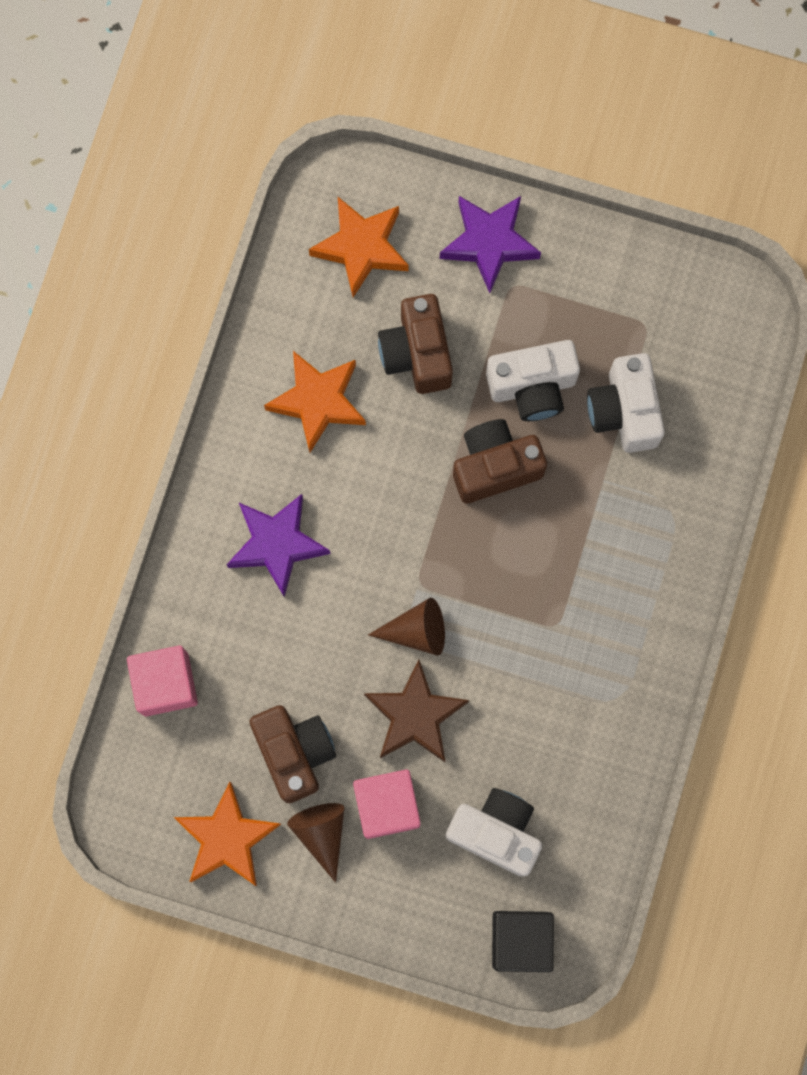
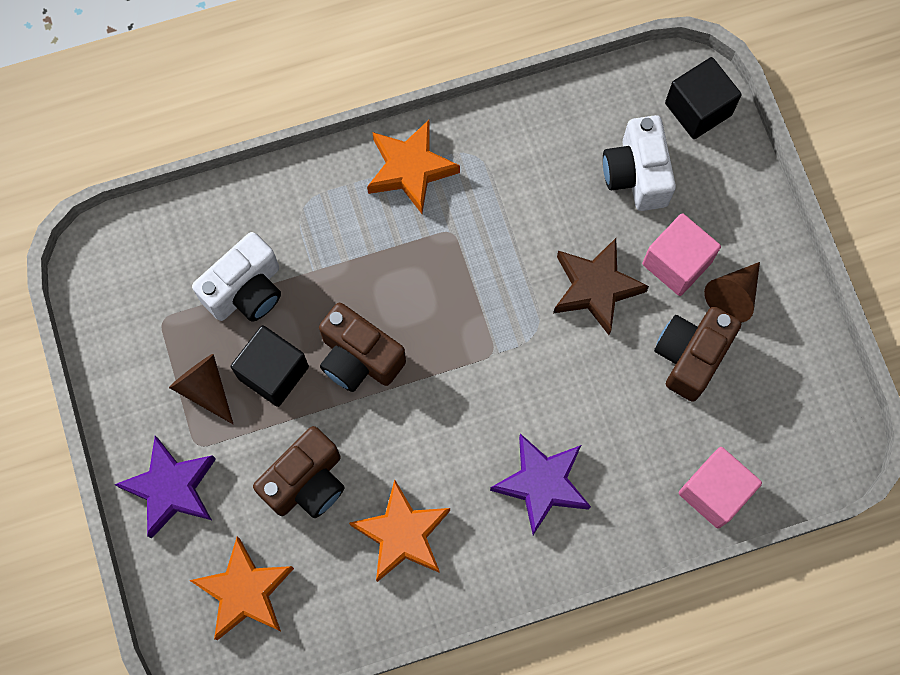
camera: 125 degrees left, 5 degrees down
orange star [174,782,281,886] -> orange star moved to [367,120,460,214]
brown cone [368,598,445,656] -> brown cone moved to [169,354,233,424]
white camera [486,340,580,421] -> black cube [231,325,309,407]

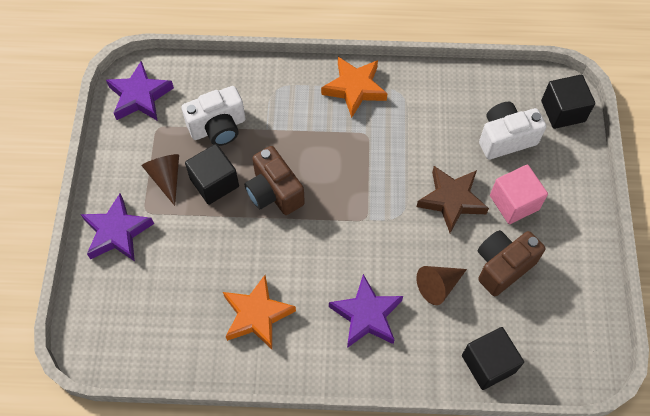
camera: 20 degrees right, 10 degrees down
orange star [189,537,294,640] -> none
brown camera [253,426,344,518] -> none
white camera [603,115,676,211] -> white camera turned 60 degrees clockwise [479,102,546,159]
pink cube [678,447,762,529] -> black cube [462,327,524,390]
brown cone [704,262,760,323] -> brown cone moved to [416,266,467,305]
none -> purple star [106,61,174,121]

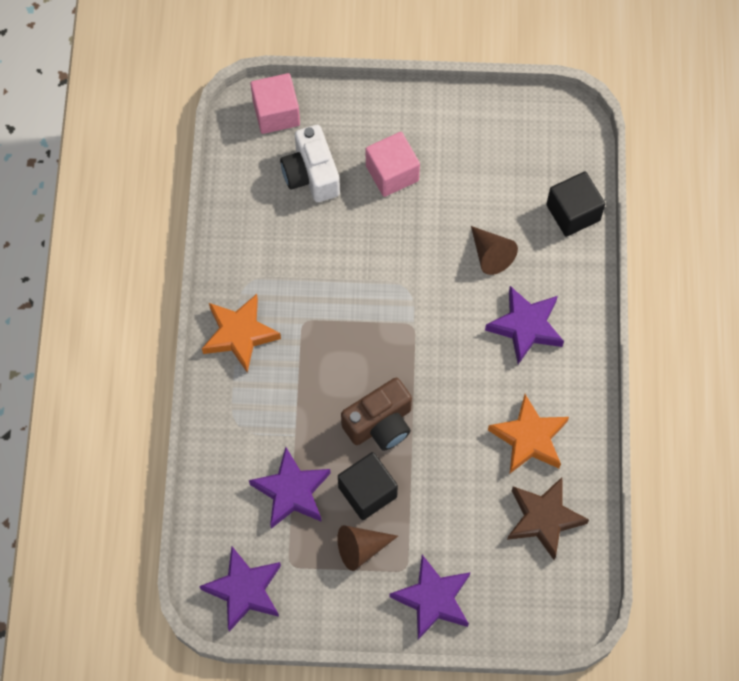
camera: 90 degrees left, 5 degrees up
white camera [182,86,245,146] -> purple star [249,447,331,529]
brown star [417,166,489,233] -> brown star moved to [507,477,589,560]
brown camera [478,230,546,296] -> none
black cube [541,75,595,129] -> pink cube [251,73,300,134]

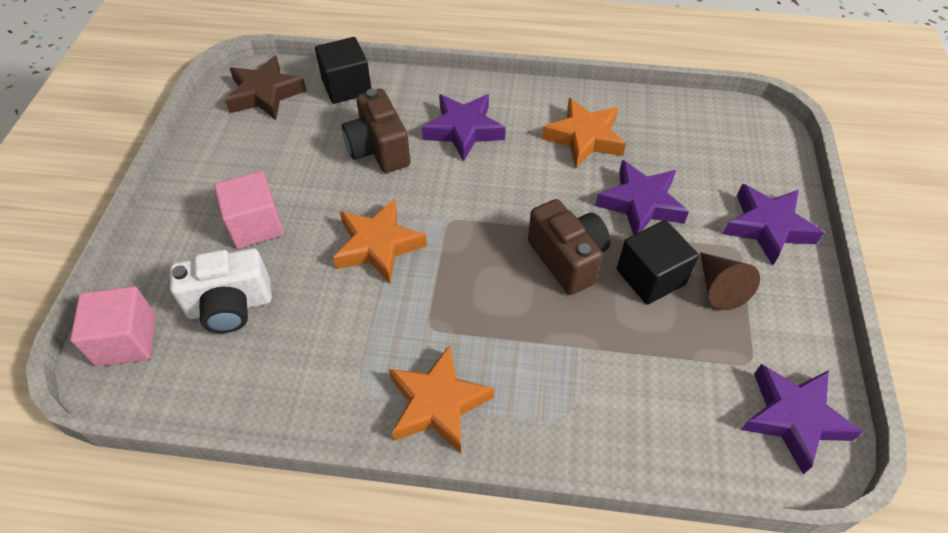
camera: 85 degrees left, 15 degrees down
purple star [249,447,331,529] -> purple star moved to [595,160,689,235]
brown cone [471,226,518,275] -> brown camera [342,89,410,173]
brown star [507,477,589,560] -> brown star moved to [225,56,306,120]
none -> orange star [333,199,427,284]

